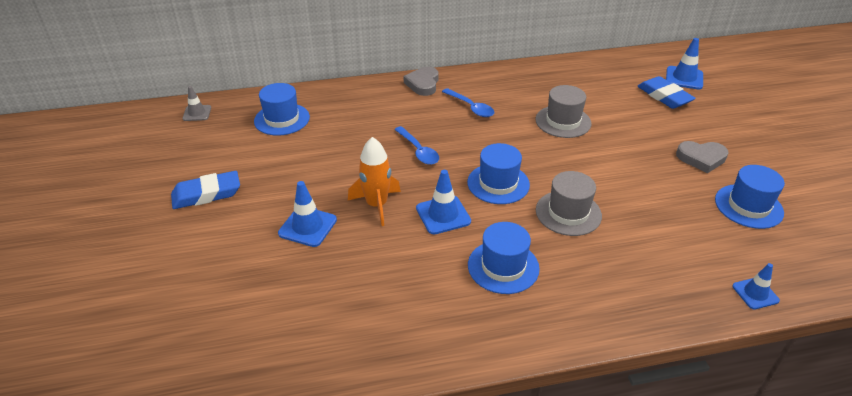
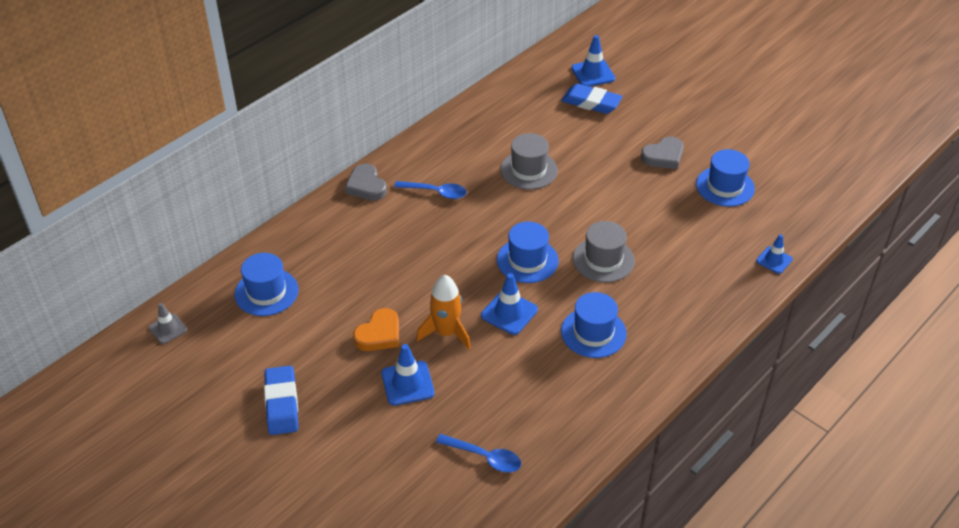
camera: 35 degrees left, 5 degrees up
blue eraser [171,171,240,209] -> blue eraser turned 45 degrees counterclockwise [264,366,299,435]
blue spoon [394,126,439,165] -> blue spoon moved to [436,434,521,473]
none -> orange heart [353,308,399,351]

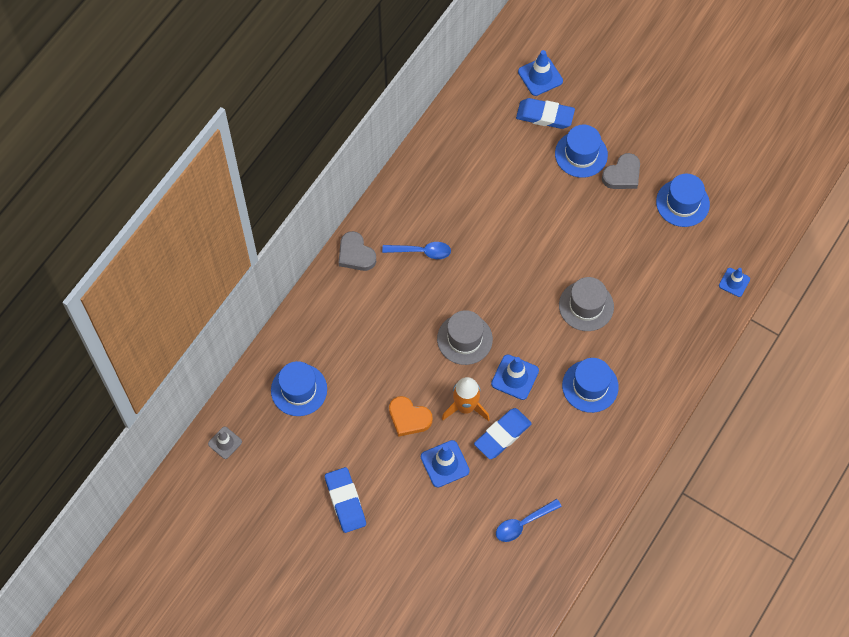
camera: 10 degrees left, 20 degrees up
orange heart [353,308,399,351] -> orange heart turned 90 degrees clockwise [389,396,433,437]
blue spoon [436,434,521,473] -> blue spoon turned 135 degrees clockwise [496,499,562,542]
blue hat [497,222,559,283] -> blue hat moved to [555,125,608,178]
grey hat [500,133,558,190] -> grey hat moved to [437,310,493,365]
none -> blue eraser [474,408,532,459]

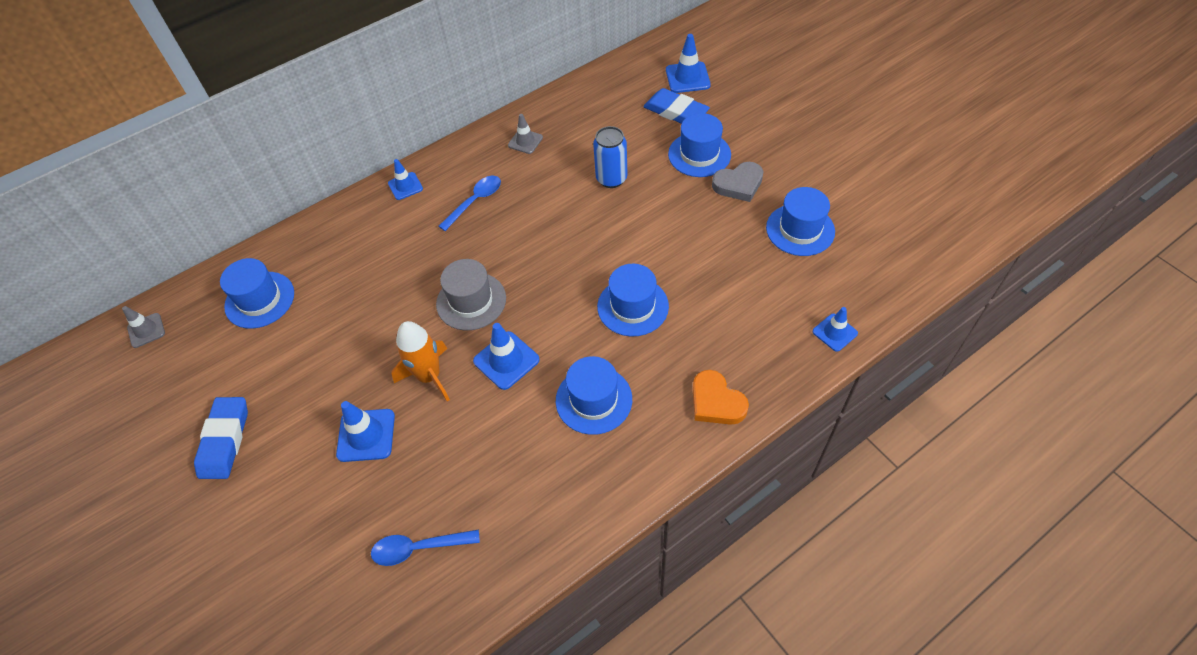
camera: 25 degrees right, 10 degrees down
grey heart [339,231,376,271] -> blue traffic cone [388,159,423,200]
blue spoon [382,242,451,259] -> blue spoon turned 75 degrees counterclockwise [438,176,501,231]
orange heart [389,396,433,437] -> orange heart moved to [693,370,749,425]
blue eraser [474,408,532,459] -> none
grey hat [559,277,614,331] -> blue hat [597,264,669,336]
none -> grey traffic cone [508,114,543,154]
none -> blue can [593,126,627,188]

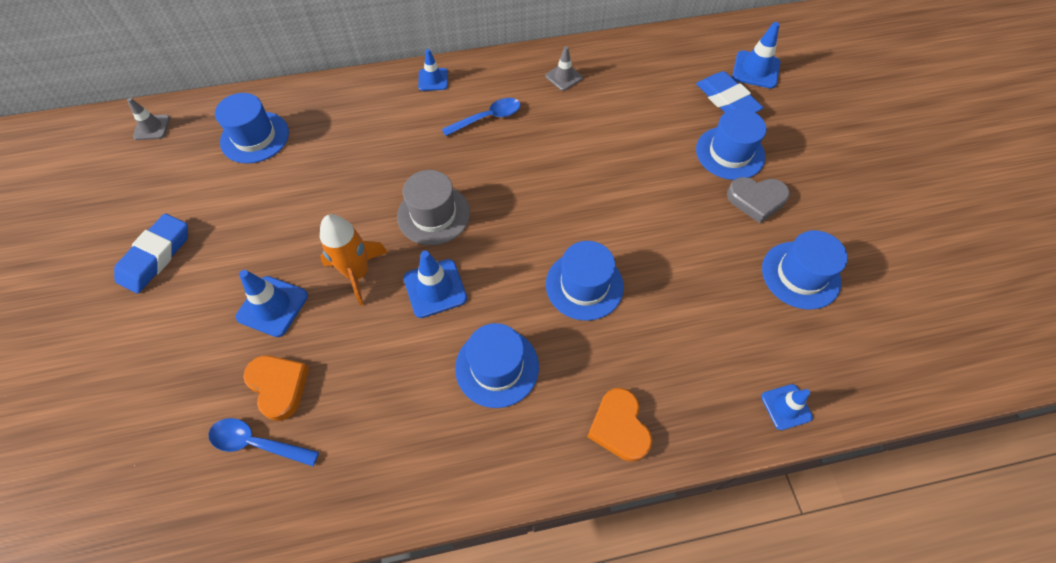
camera: 20 degrees right, 5 degrees up
blue can [593,126,627,188] -> none
none -> orange heart [243,355,309,421]

